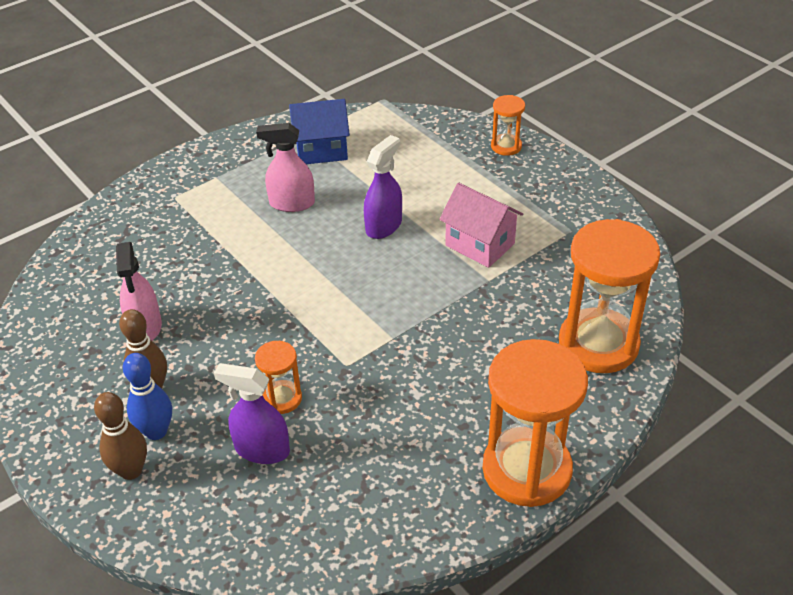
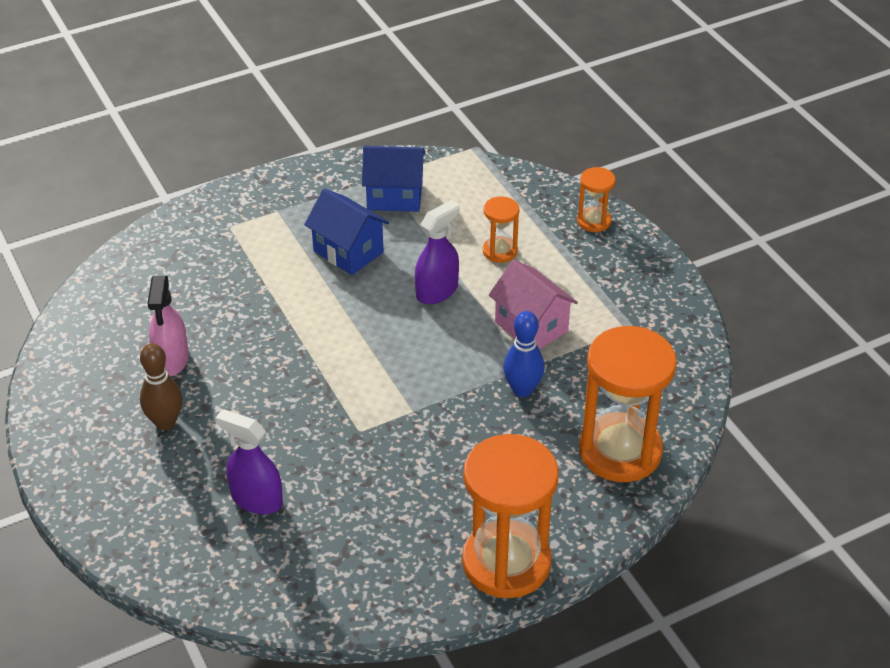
camera: 10 degrees right, 0 degrees up
brown bowling pin [94,392,147,480] -> none
blue bowling pin [123,353,172,440] -> blue bowling pin moved to [503,311,544,397]
orange hourglass [255,341,302,414] -> orange hourglass moved to [483,196,519,263]
pink spray bottle [256,123,315,212] -> blue house [304,188,389,275]

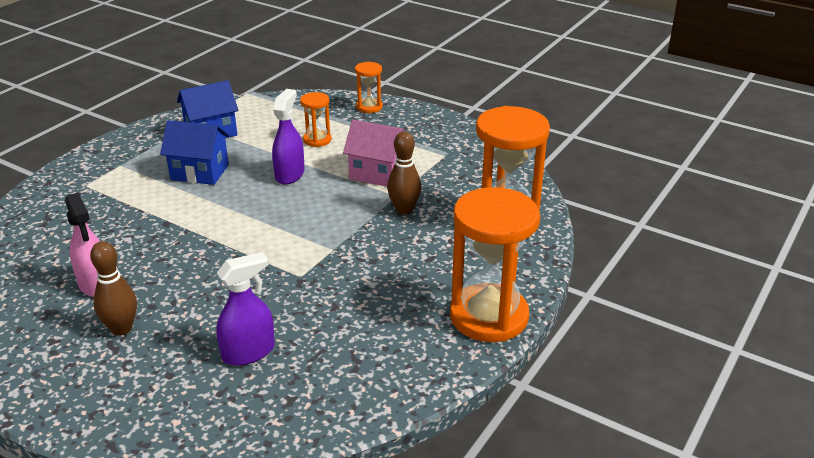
camera: 30 degrees left, 10 degrees down
purple spray bottle [215,409,283,514] -> purple spray bottle turned 150 degrees clockwise [216,252,275,366]
blue bowling pin [503,311,544,397] -> brown bowling pin [387,131,422,215]

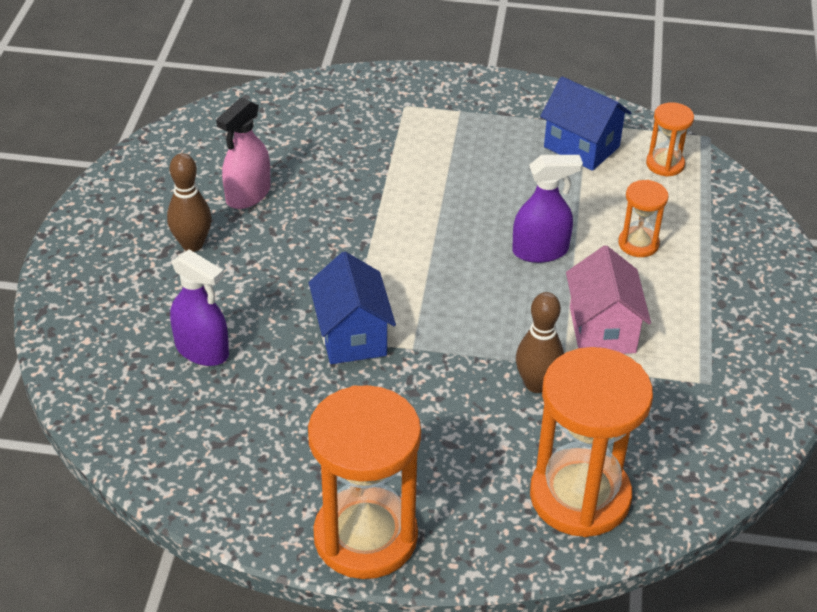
camera: 65 degrees right, 10 degrees up
blue house [160,120,230,185] -> blue house moved to [309,252,396,364]
orange hourglass [355,62,383,113] -> orange hourglass moved to [646,102,694,177]

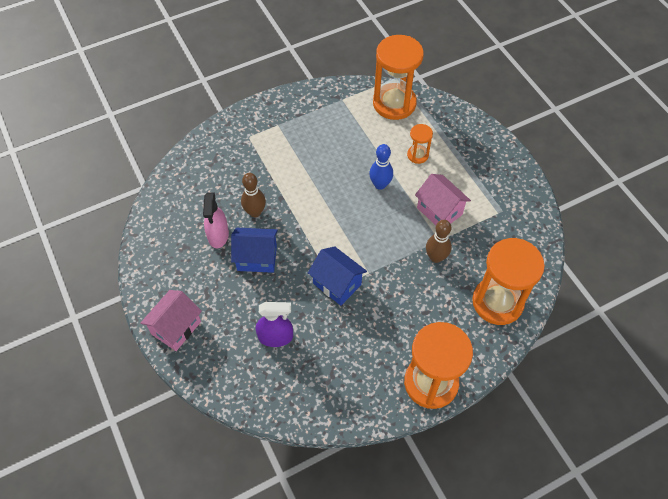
camera: 35 degrees left, 15 degrees up
brown bowling pin [167,153,212,252] -> brown bowling pin moved to [241,173,266,217]
purple spray bottle [512,155,583,263] -> blue bowling pin [369,144,393,190]
blue house [540,76,631,171] -> blue house moved to [231,228,278,273]
orange hourglass [646,102,694,177] -> orange hourglass [373,35,424,120], size x2.09
none -> pink house [141,290,202,351]

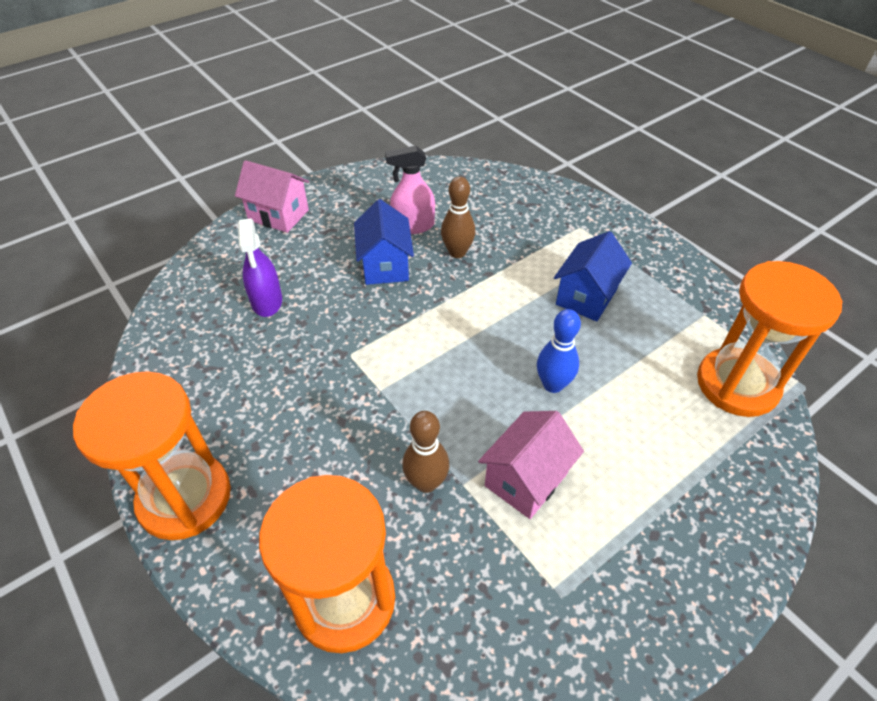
camera: 80 degrees right, 10 degrees down
blue house [308,246,367,306] -> blue house moved to [554,231,632,321]
orange hourglass [407,124,433,164] -> none

